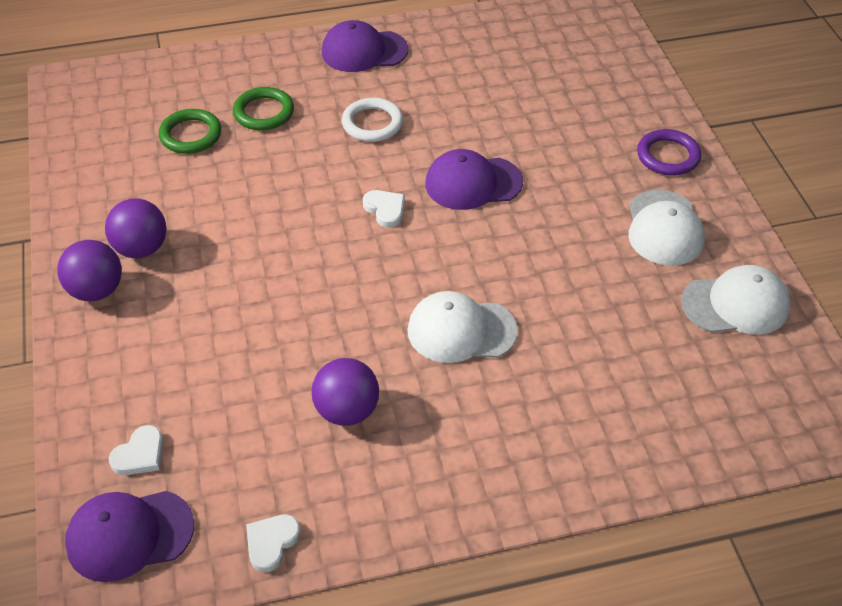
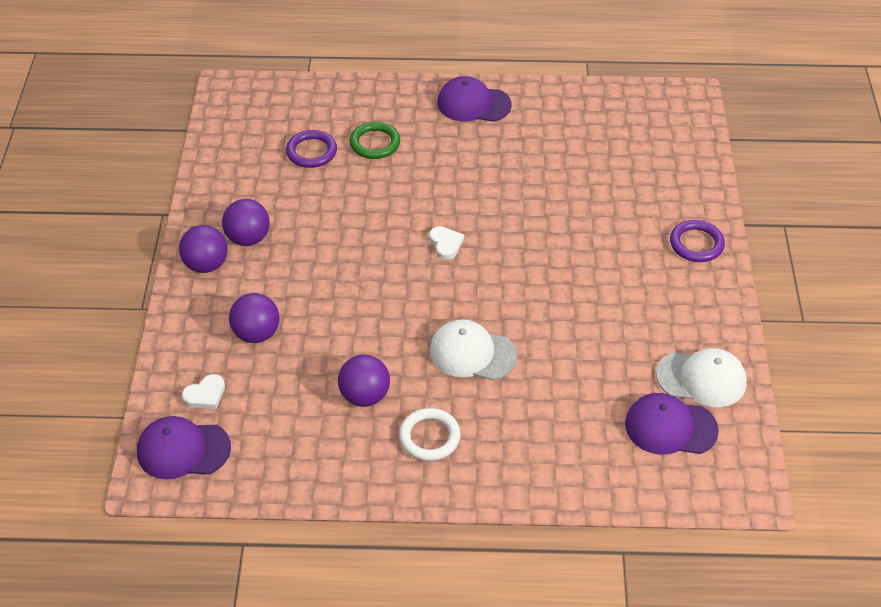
camera: 15 degrees right, 0 degrees up
green ring [159,109,221,154] -> purple ring [286,130,337,168]
white heart [246,514,301,572] -> none
white ring [342,98,403,142] -> white ring moved to [399,408,461,461]
purple cap [425,149,523,210] -> purple cap moved to [625,393,719,455]
white cap [628,190,705,266] -> none
none -> purple ball [229,293,280,343]

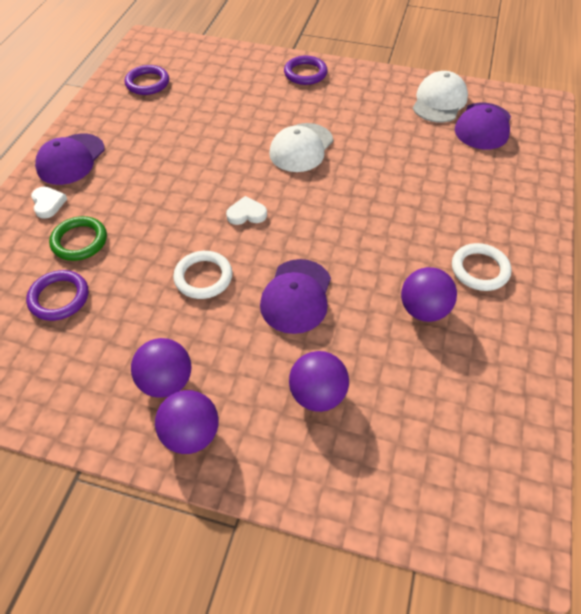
camera: 75 degrees left, 5 degrees up
purple cap [137,416,231,479] -> purple cap moved to [260,259,331,334]
white heart [182,374,225,409] -> white heart moved to [31,187,67,219]
white cap [430,320,517,380] -> white cap moved to [269,123,333,172]
none -> purple ring [125,65,169,95]
none -> white ring [173,251,232,299]

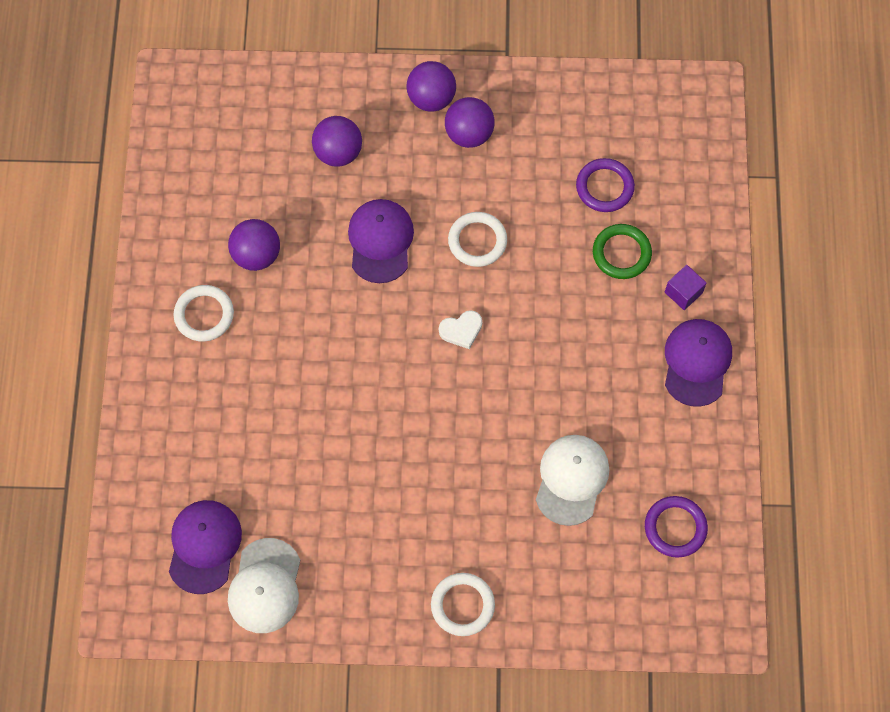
camera: 165 degrees right, 15 degrees up
white heart [31,187,67,219] -> purple cube [665,265,707,310]
white cap [269,123,333,172] -> white cap moved to [536,435,609,526]
purple ring [284,56,328,85] -> white ring [431,573,495,636]

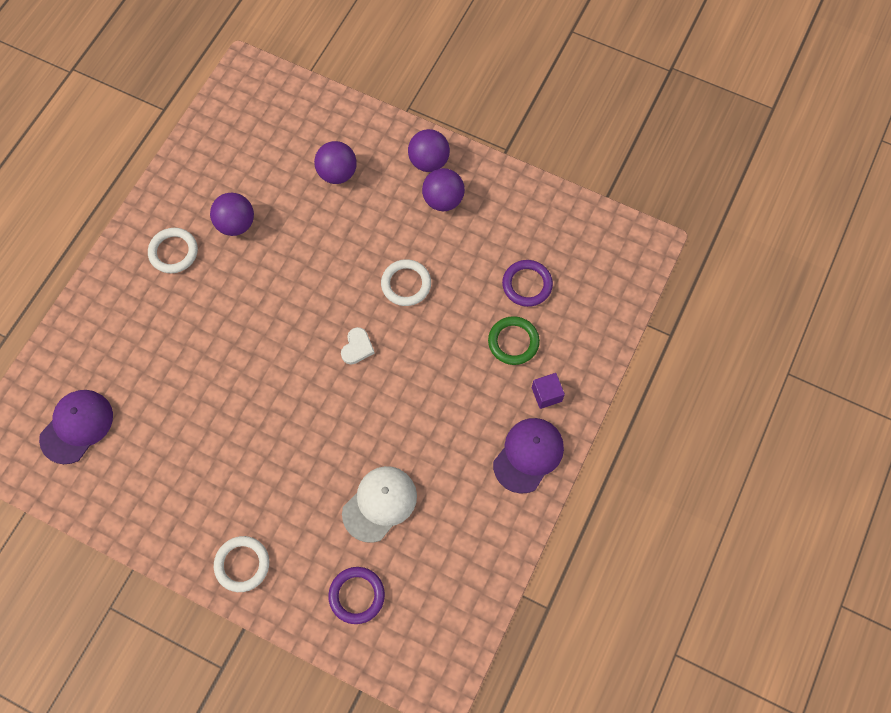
camera: 25 degrees right, 0 degrees up
white cap [228,538,300,633] -> none
purple cap [348,199,414,283] -> none
white heart [439,310,482,349] -> white heart turned 75 degrees counterclockwise [341,327,375,365]
purple ring [645,496,708,558] -> purple ring moved to [328,567,385,624]

